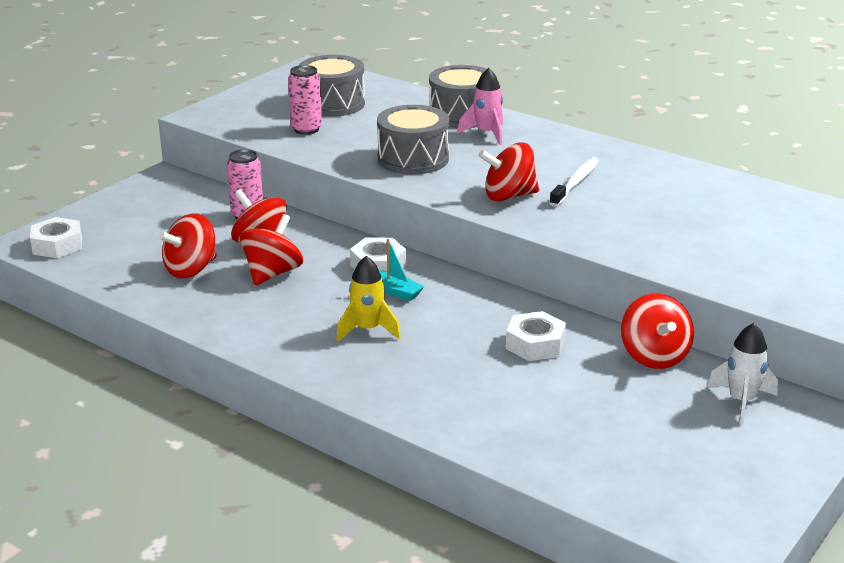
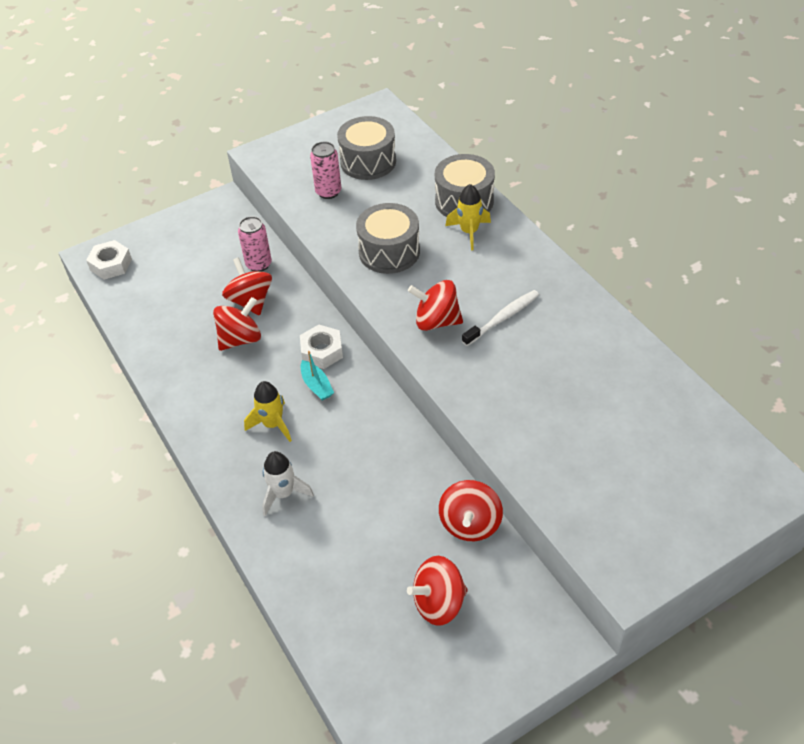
camera: 25 degrees right, 20 degrees up
red spinning top [158,213,217,278] -> red spinning top moved to [407,556,468,626]
pink rocket [457,68,503,145] -> yellow rocket [445,184,491,250]
white nut [506,311,566,361] -> none
white rocket [707,323,778,424] -> white rocket moved to [262,451,314,516]

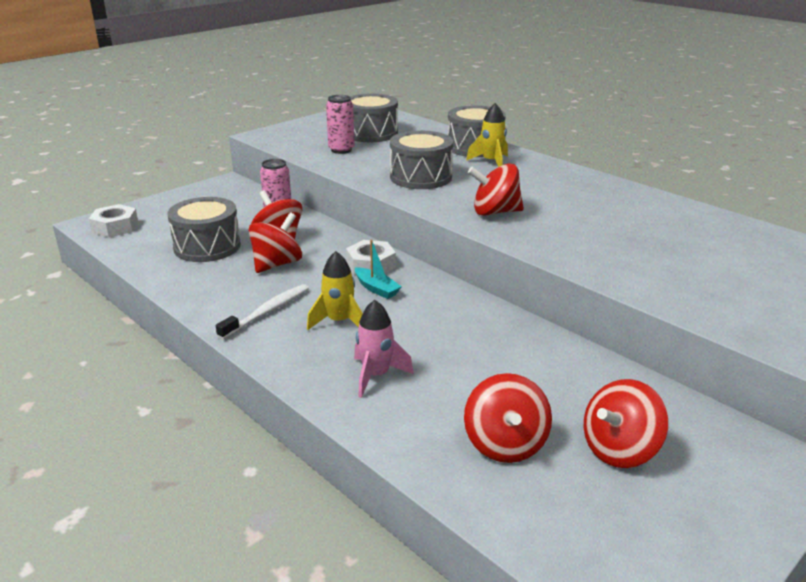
camera: 15 degrees left, 20 degrees down
white rocket [262,451,314,516] -> pink rocket [354,300,414,398]
red spinning top [439,480,503,541] -> red spinning top moved to [464,373,552,463]
white toothbrush [462,290,539,346] -> white toothbrush moved to [216,284,309,340]
none -> grey drum [167,197,241,262]

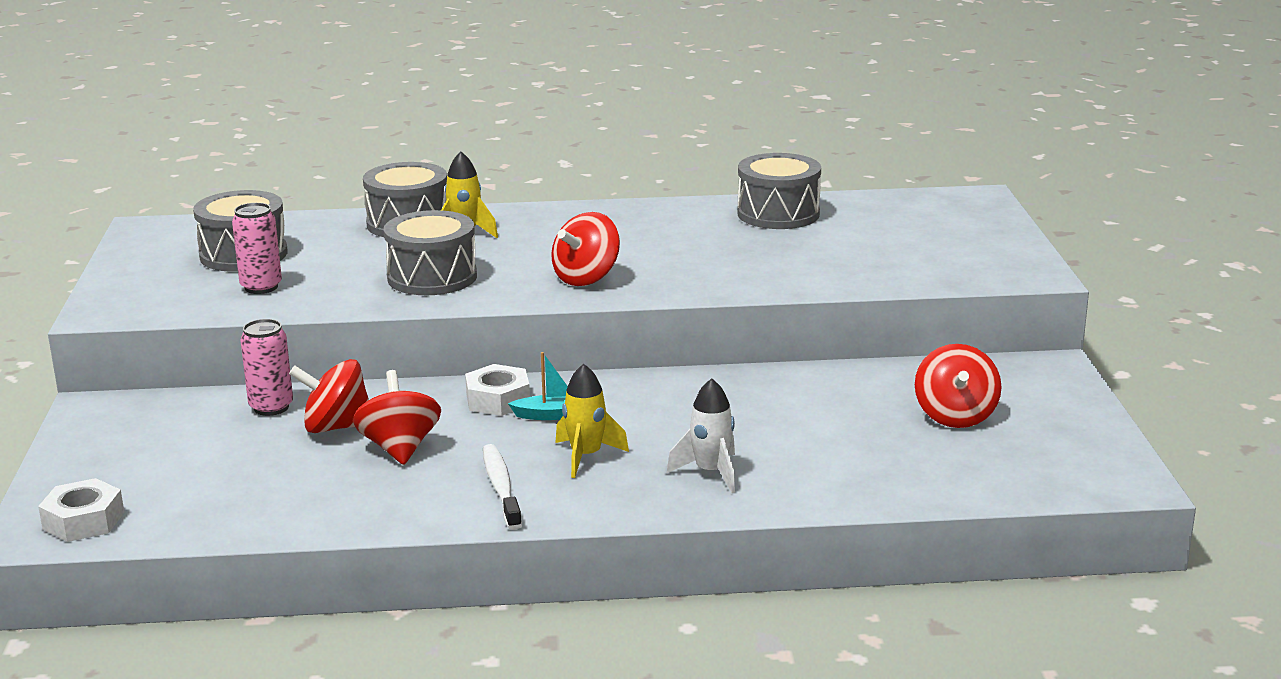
camera: 50 degrees left, 5 degrees down
grey drum [167,197,241,262] -> grey drum moved to [737,153,821,229]
pink rocket [354,300,414,398] -> white rocket [667,378,735,493]
red spinning top [464,373,552,463] -> none

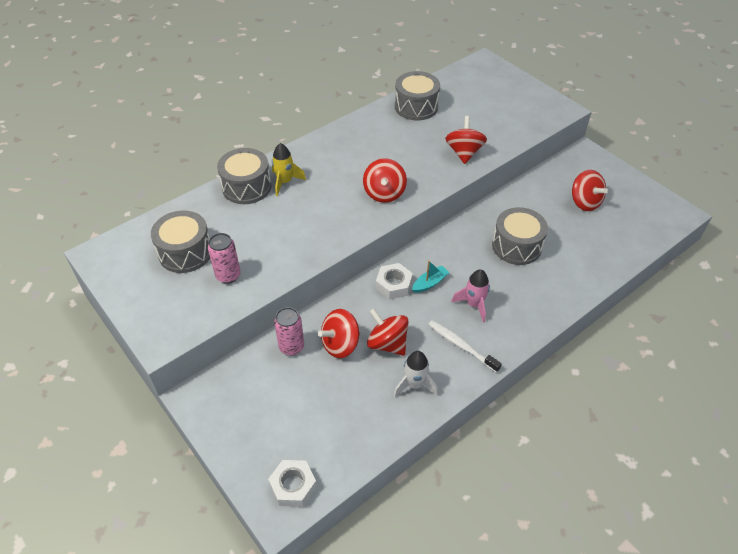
camera: 35 degrees left, 25 degrees up
grey drum [384,210,477,295] -> grey drum moved to [492,207,548,265]
yellow rocket [555,364,629,478] -> pink rocket [451,270,490,323]
white rocket [667,378,735,493] -> white rocket moved to [394,351,438,397]
none -> red spinning top [445,116,487,164]

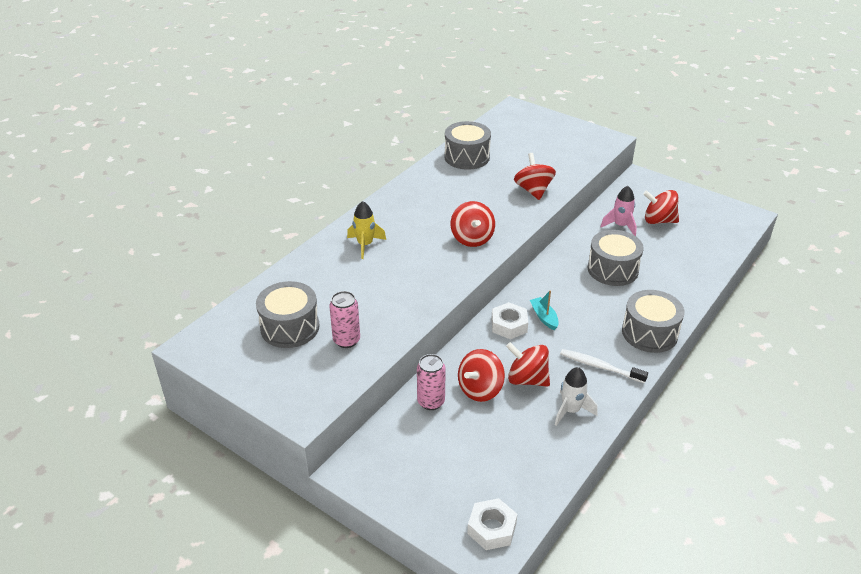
camera: 15 degrees left, 10 degrees down
grey drum [217,148,271,204] -> grey drum moved to [622,290,684,353]
turquoise boat [412,261,450,293] -> turquoise boat turned 60 degrees counterclockwise [530,290,559,330]
pink rocket [451,270,490,323] -> pink rocket moved to [600,186,637,236]
red spinning top [572,170,608,211] -> red spinning top turned 150 degrees clockwise [643,190,679,224]

